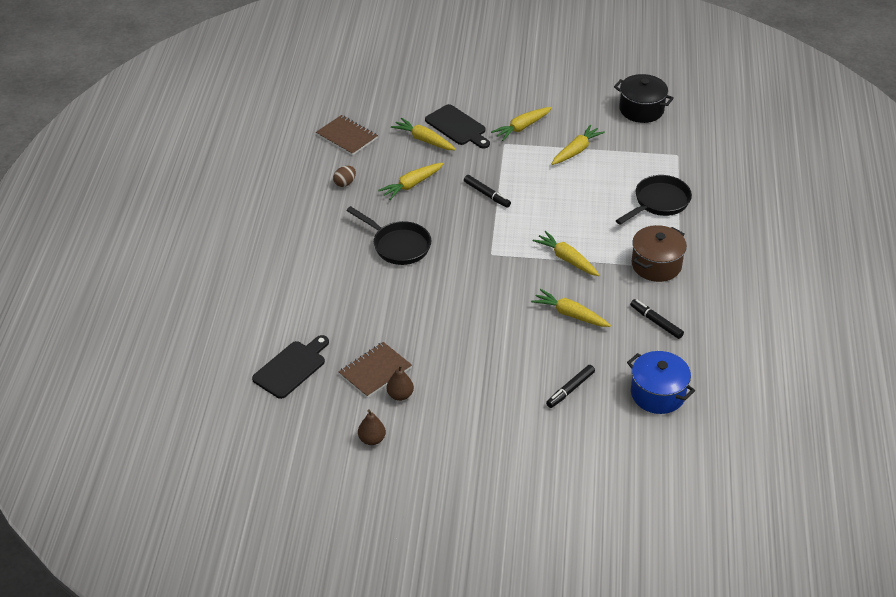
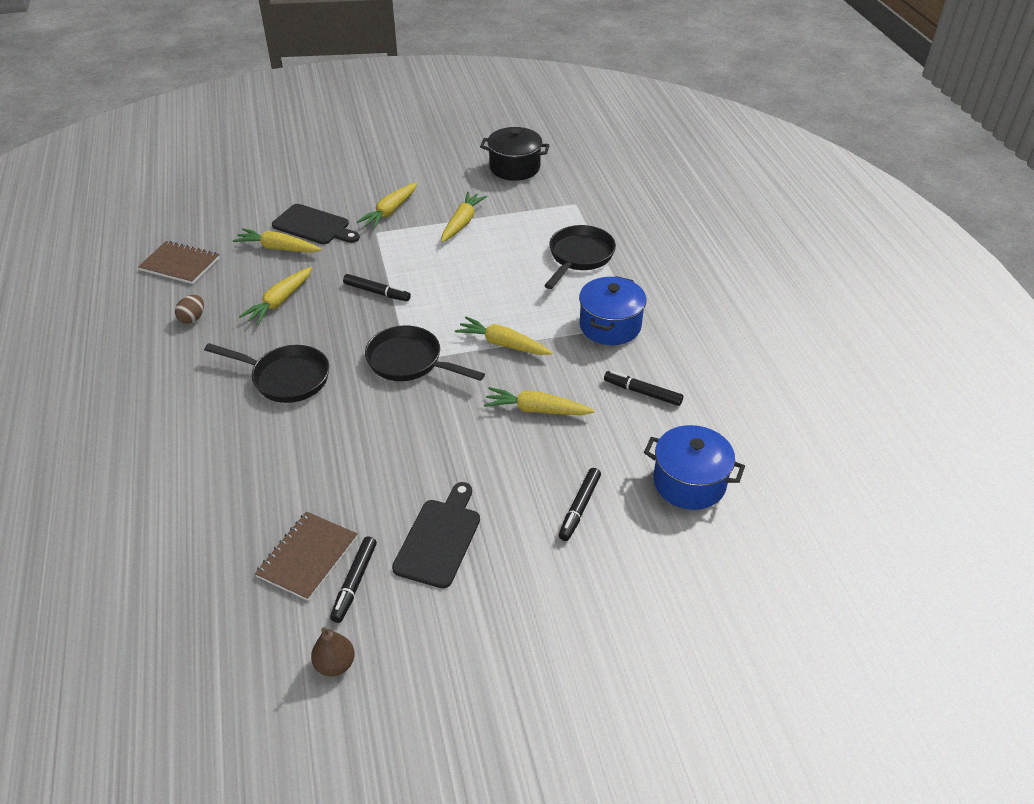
camera: 20 degrees left, 0 degrees up
black cutting board [252,335,329,399] -> black cutting board moved to [392,482,480,589]
brown pear [387,365,414,401] -> black marker [330,536,377,623]
brown pot [632,225,687,282] -> blue pot [579,276,646,345]
none -> black pan [365,325,485,381]

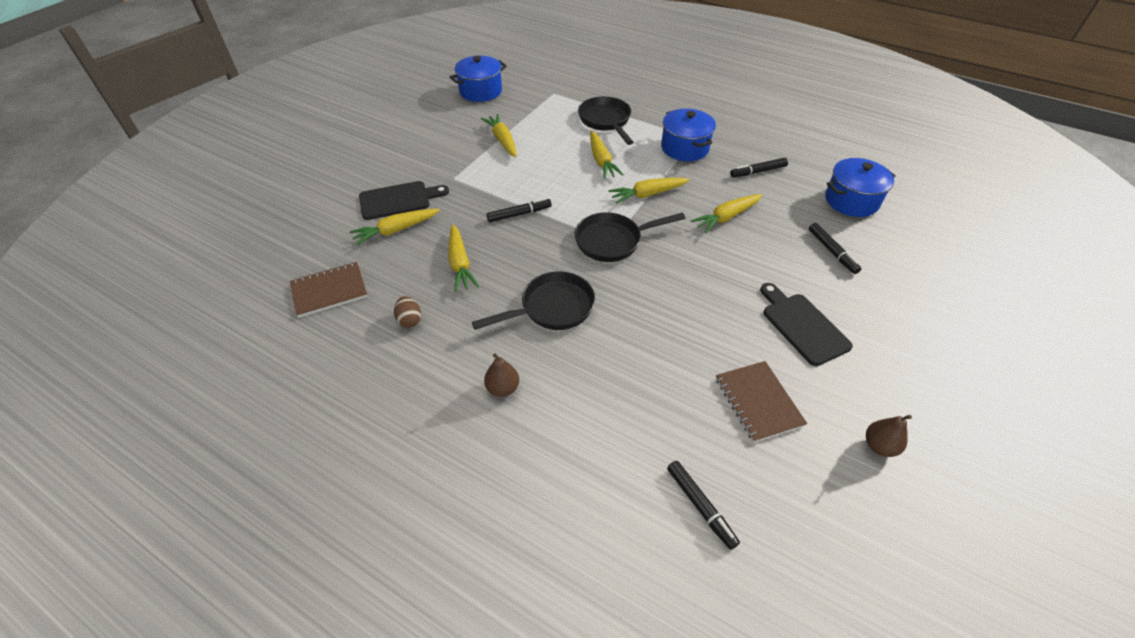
camera: 45 degrees left, 5 degrees up
black marker [330,536,377,623] -> black marker moved to [667,461,740,550]
yellow carrot [357,183,417,229] -> yellow carrot moved to [590,131,624,179]
black pot [480,127,550,181] -> blue pot [450,56,507,102]
none -> brown pear [484,353,519,397]

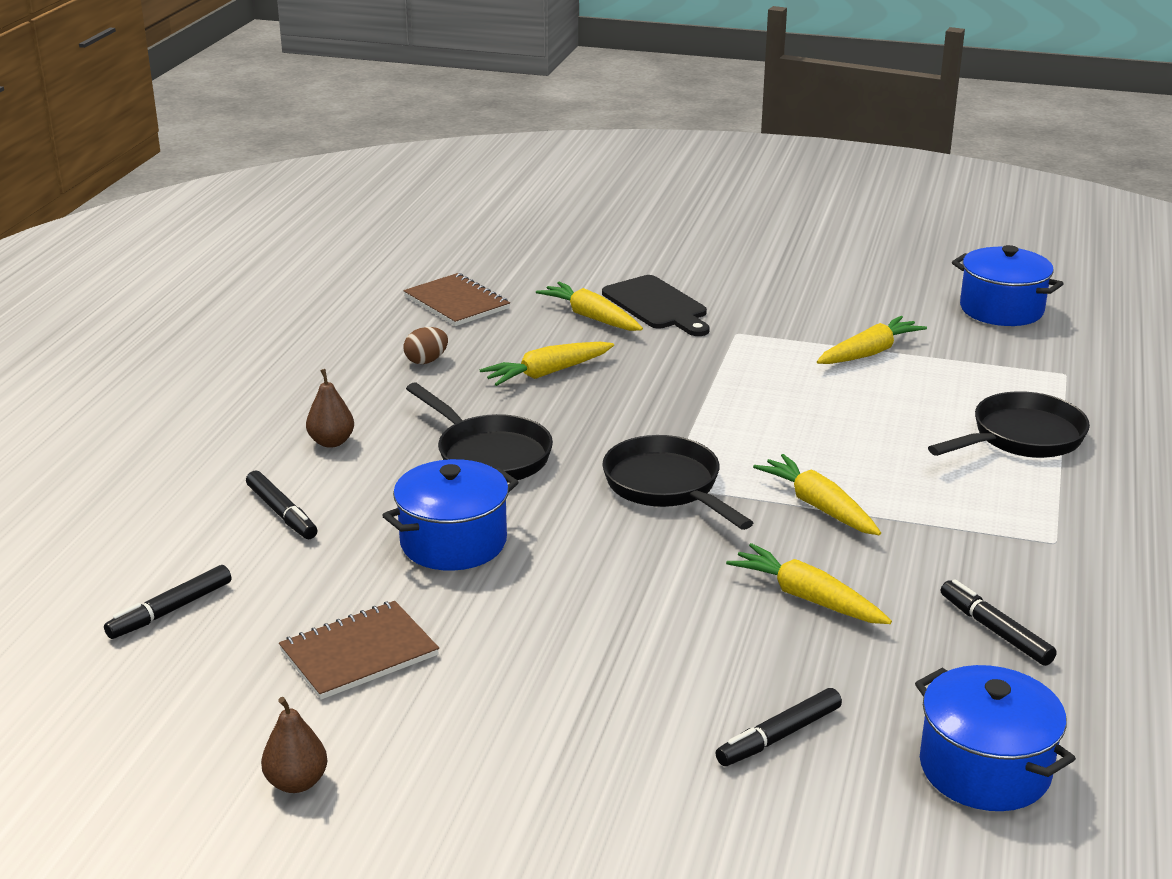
camera: 75 degrees right, 20 degrees down
black marker [486,198,552,222] -> black marker moved to [246,471,317,539]
yellow carrot [590,131,624,179] -> none
blue pot [661,109,716,161] -> blue pot moved to [382,459,518,571]
black cutting board [760,283,853,366] -> none

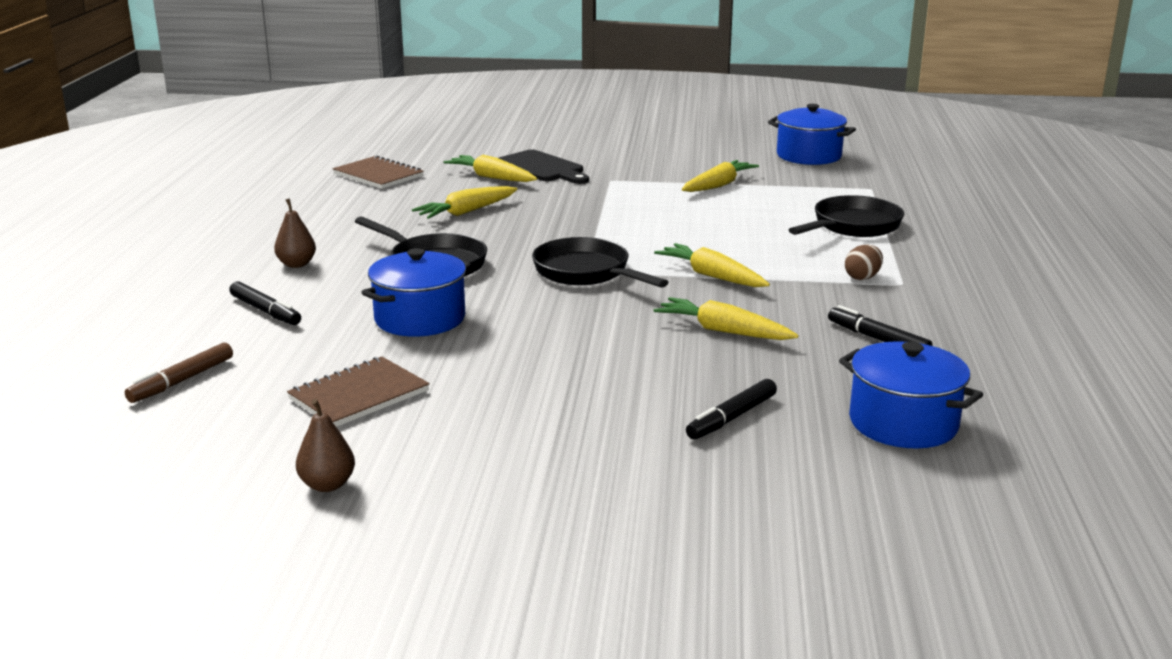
camera: 10 degrees left, 5 degrees down
black marker [104,565,231,639] -> brown marker [125,343,233,403]
brown egg [403,327,448,364] -> brown egg moved to [845,245,883,280]

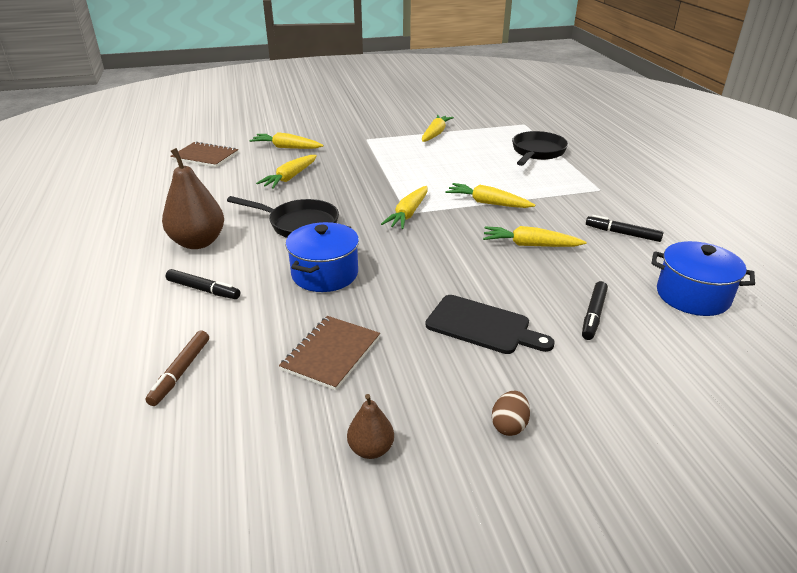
camera: 20 degrees left, 10 degrees up
brown pear [274,198,316,268] -> brown pear [162,148,224,249], size x1.90
black cutting board [499,150,589,184] -> black cutting board moved to [426,295,555,354]
black pan [532,237,669,288] -> yellow carrot [381,186,428,229]
blue pot [768,104,856,165] -> none
brown egg [845,245,883,280] -> brown egg moved to [492,391,530,436]

